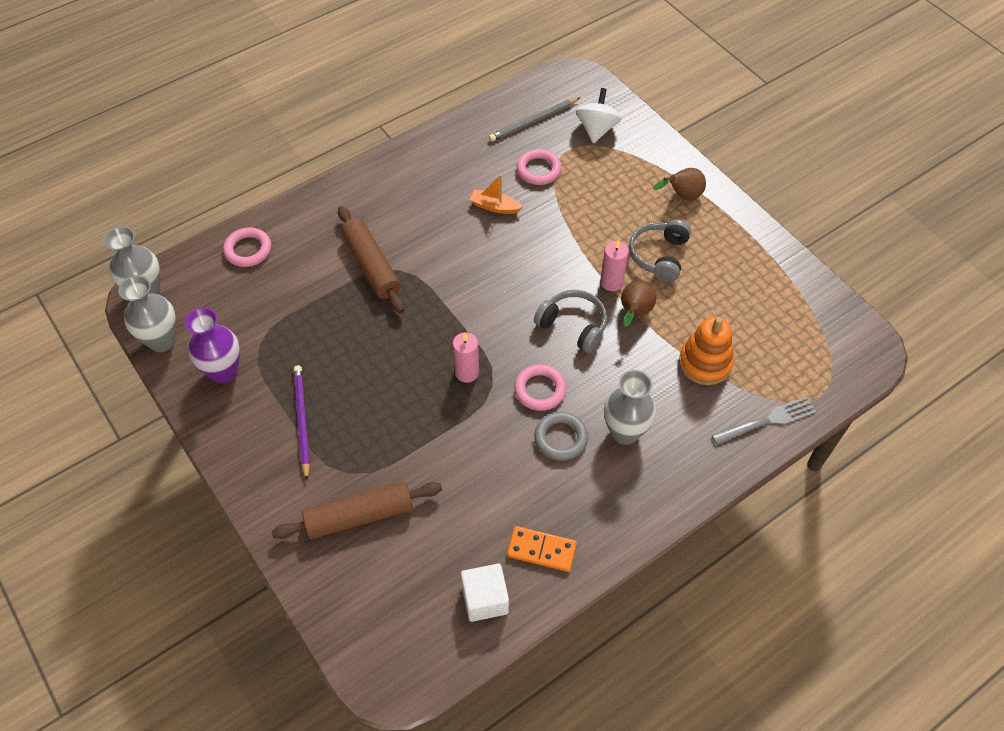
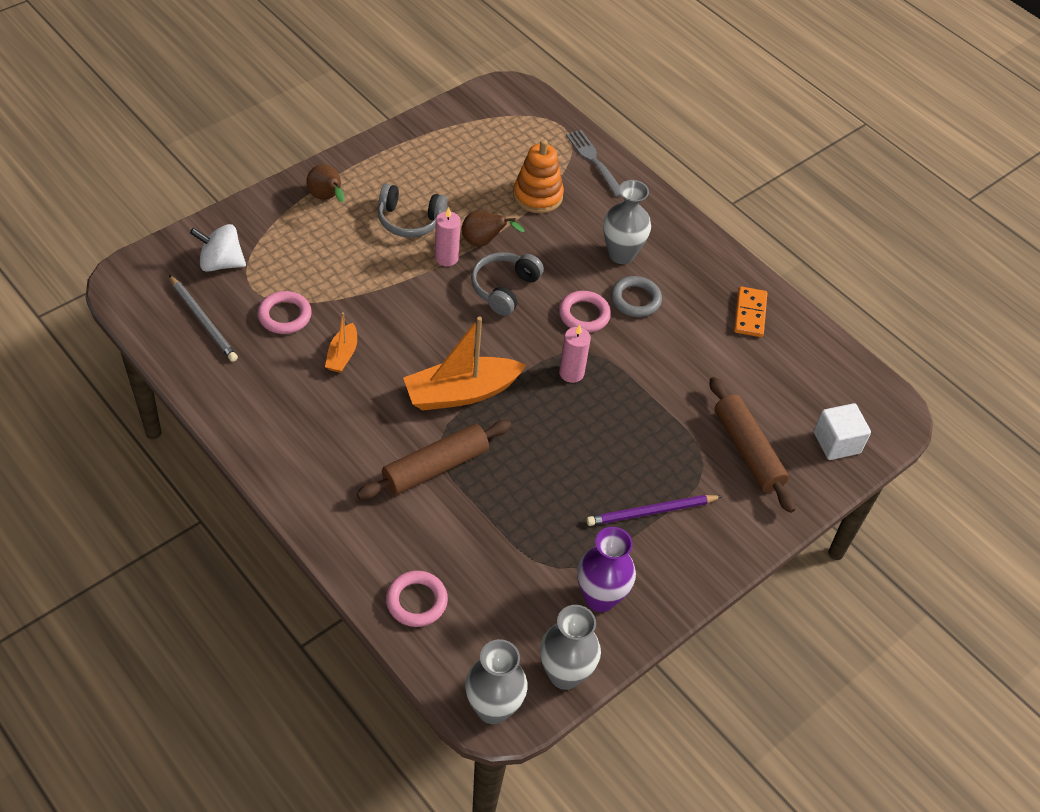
camera: 100 degrees left, 5 degrees down
white cube [461,564,509,622] -> white cube moved to [814,403,871,460]
none -> orange boat [403,317,526,411]

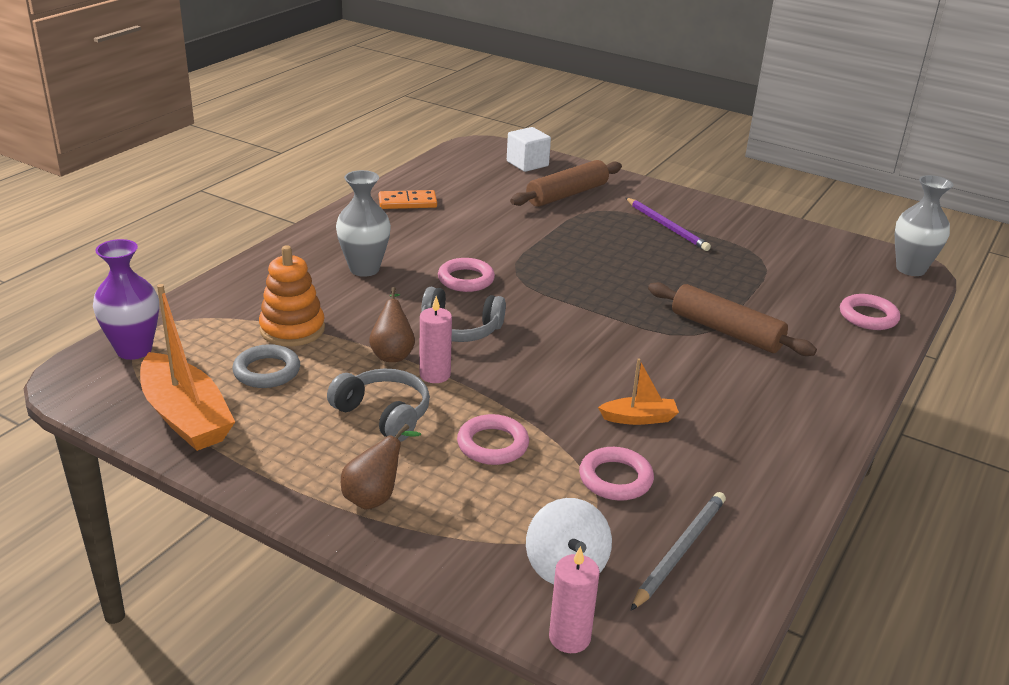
camera: 105 degrees left, 20 degrees down
grey headphones [378,184,448,238] -> grey headphones turned 45 degrees counterclockwise [327,369,430,442]
orange boat [403,317,526,411] -> orange boat moved to [140,284,235,451]
grey vase [540,605,601,690] -> none
pink candle [559,325,591,383] -> pink candle moved to [549,546,600,653]
grey fork [566,130,621,197] -> none
purple vase [577,527,636,612] -> purple vase moved to [93,239,159,360]
grey ring [611,276,662,317] -> grey ring moved to [232,344,300,388]
none -> pink ring [457,414,529,465]

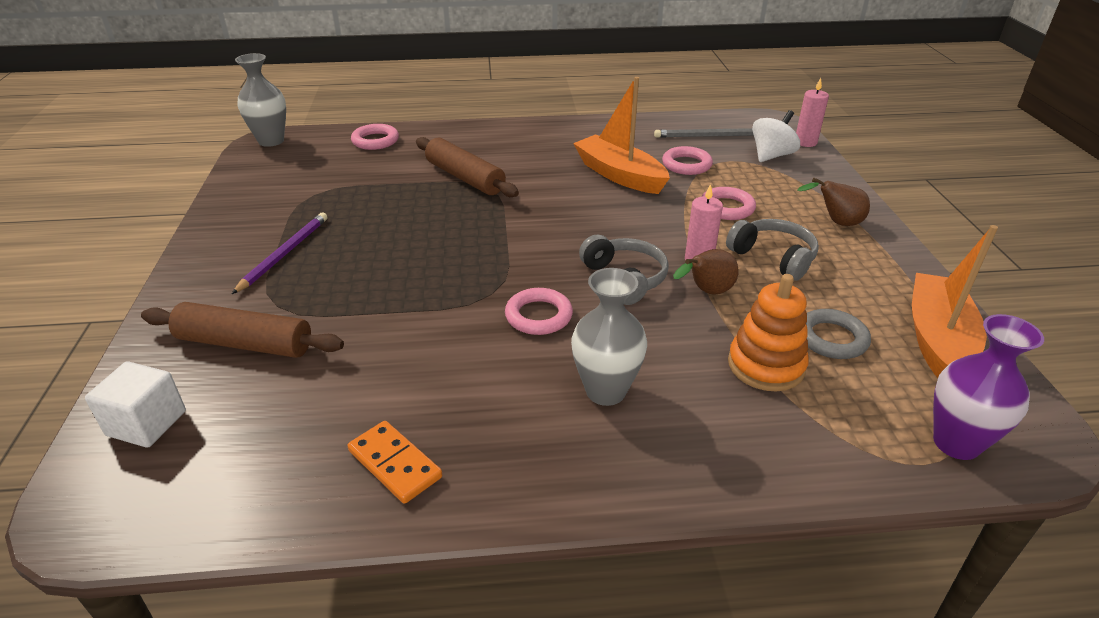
camera: 125 degrees left, 5 degrees up
grey headphones [327,369,430,442] -> grey headphones turned 135 degrees clockwise [726,219,819,281]
orange boat [598,359,679,425] -> orange boat [573,77,670,194], size x1.94
brown rolling pin [648,282,817,356] -> brown rolling pin turned 45 degrees counterclockwise [416,137,519,197]

